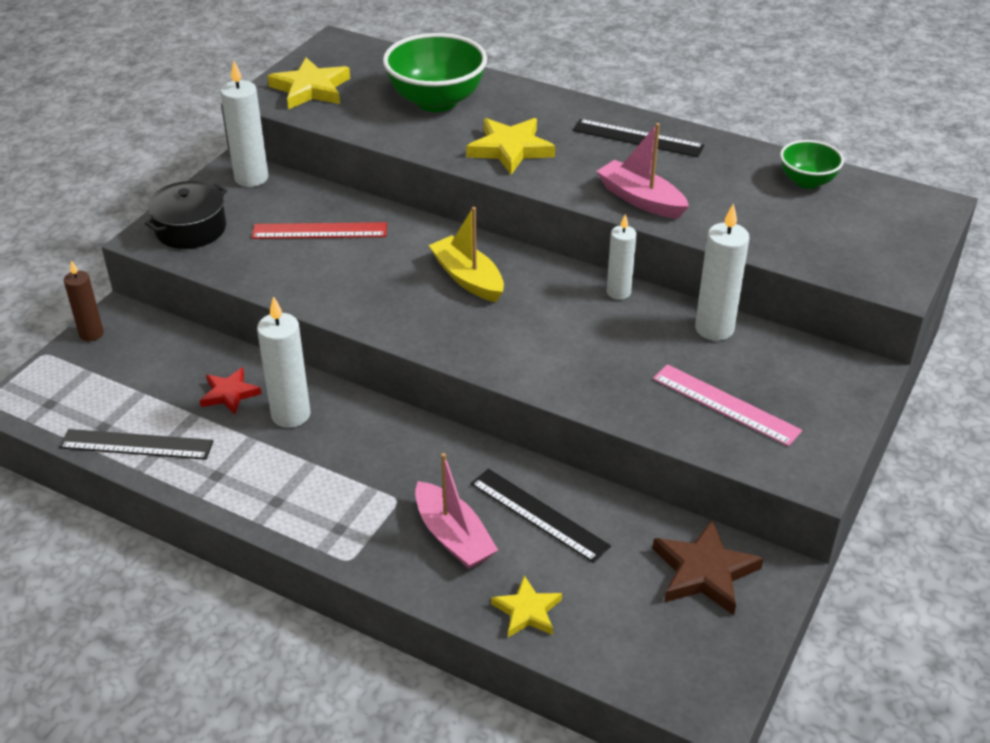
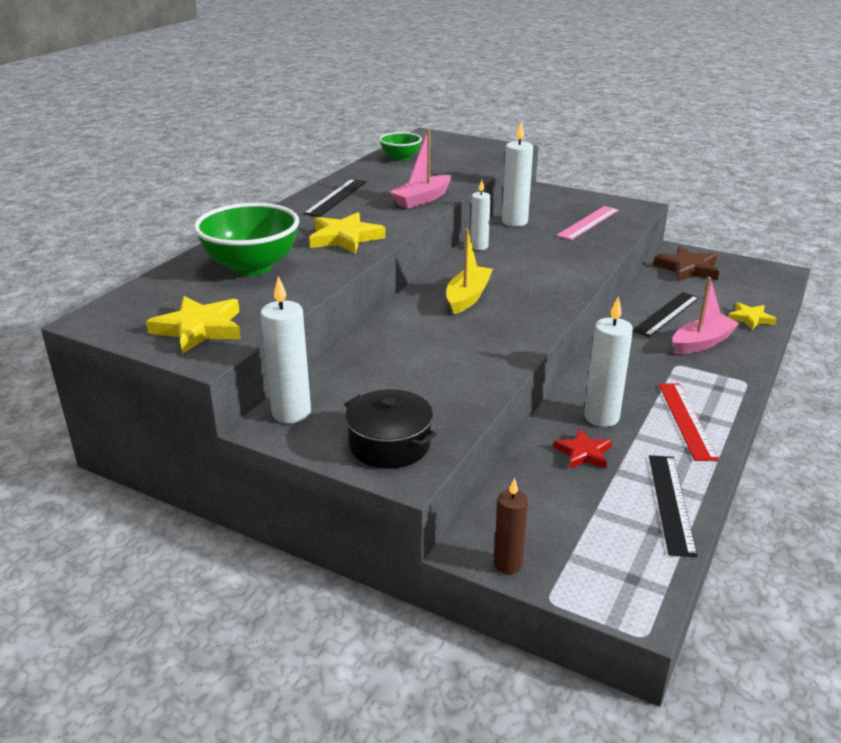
camera: 90 degrees left, 10 degrees down
red ruler [252,222,387,239] -> red ruler moved to [658,383,719,461]
yellow boat [429,207,504,302] -> yellow boat turned 150 degrees clockwise [446,228,493,314]

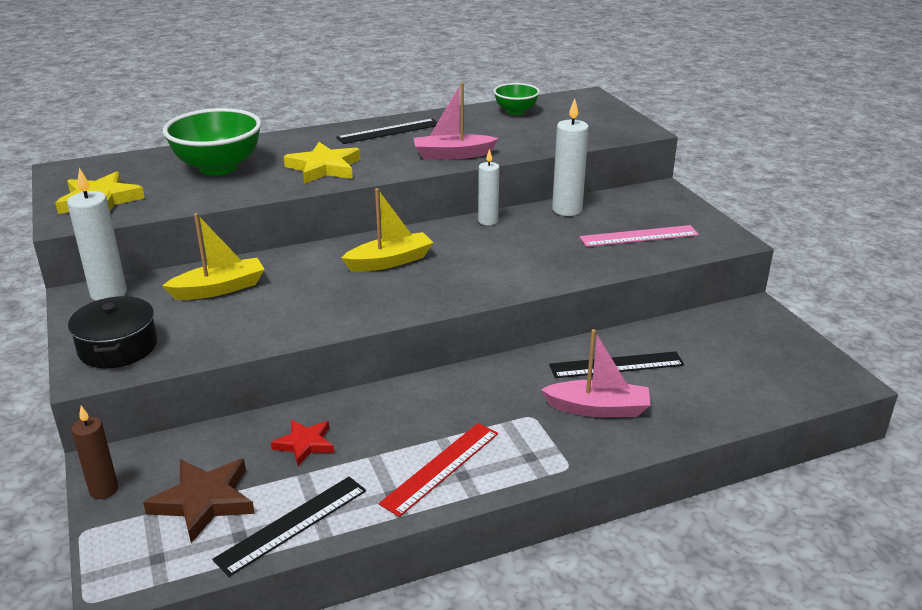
camera: 40 degrees right, 0 degrees up
white candle [584,297,633,427] -> none
brown star [653,246,719,281] -> brown star moved to [143,459,255,543]
yellow star [728,302,777,330] -> none
none -> yellow boat [162,213,265,300]

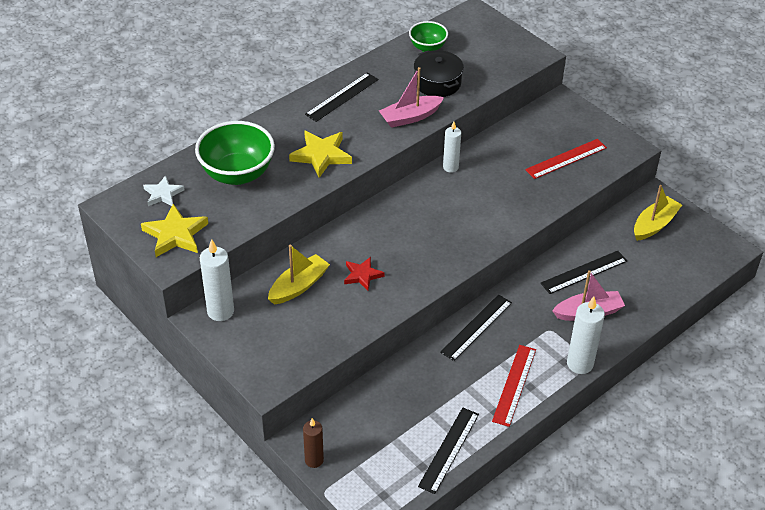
camera: 20 degrees left, 15 degrees up
black pot [68,296,157,368] -> black pot moved to [414,50,464,97]
brown star [143,459,255,543] -> none
red star [271,419,334,466] -> red star moved to [344,257,385,291]
yellow boat [341,188,433,272] -> yellow boat moved to [634,185,682,241]
white candle [552,98,589,216] -> white candle moved to [567,296,605,374]
pink ruler [580,225,699,247] -> red ruler [525,139,607,179]
none -> white star [143,175,184,206]
none -> black ruler [440,294,512,361]

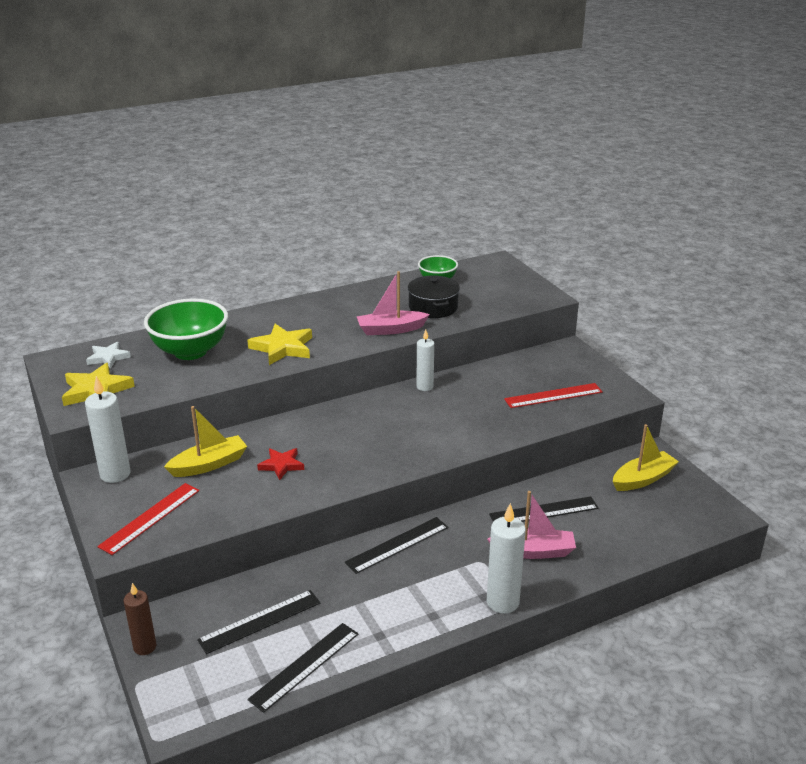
camera: 15 degrees right, 15 degrees down
black ruler [305,72,378,122] -> black ruler moved to [197,590,320,654]
red ruler [492,345,536,427] -> red ruler moved to [97,483,200,555]

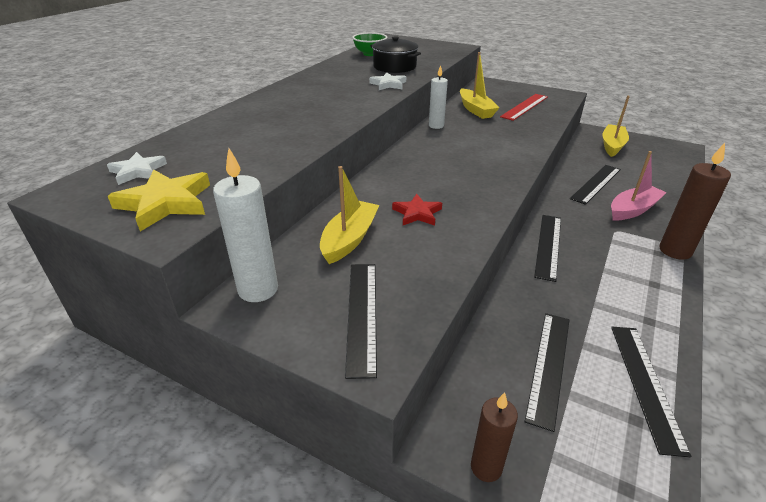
camera: 35 degrees left, 5 degrees up
red ruler [97,483,200,555] -> black ruler [345,264,377,379]
green bowl [144,299,228,360] -> none
yellow star [247,324,312,365] -> none
pink boat [357,271,430,335] -> white star [369,72,406,90]
white candle [487,503,526,614] -> brown candle [659,143,731,260]
none -> yellow boat [460,52,499,119]

